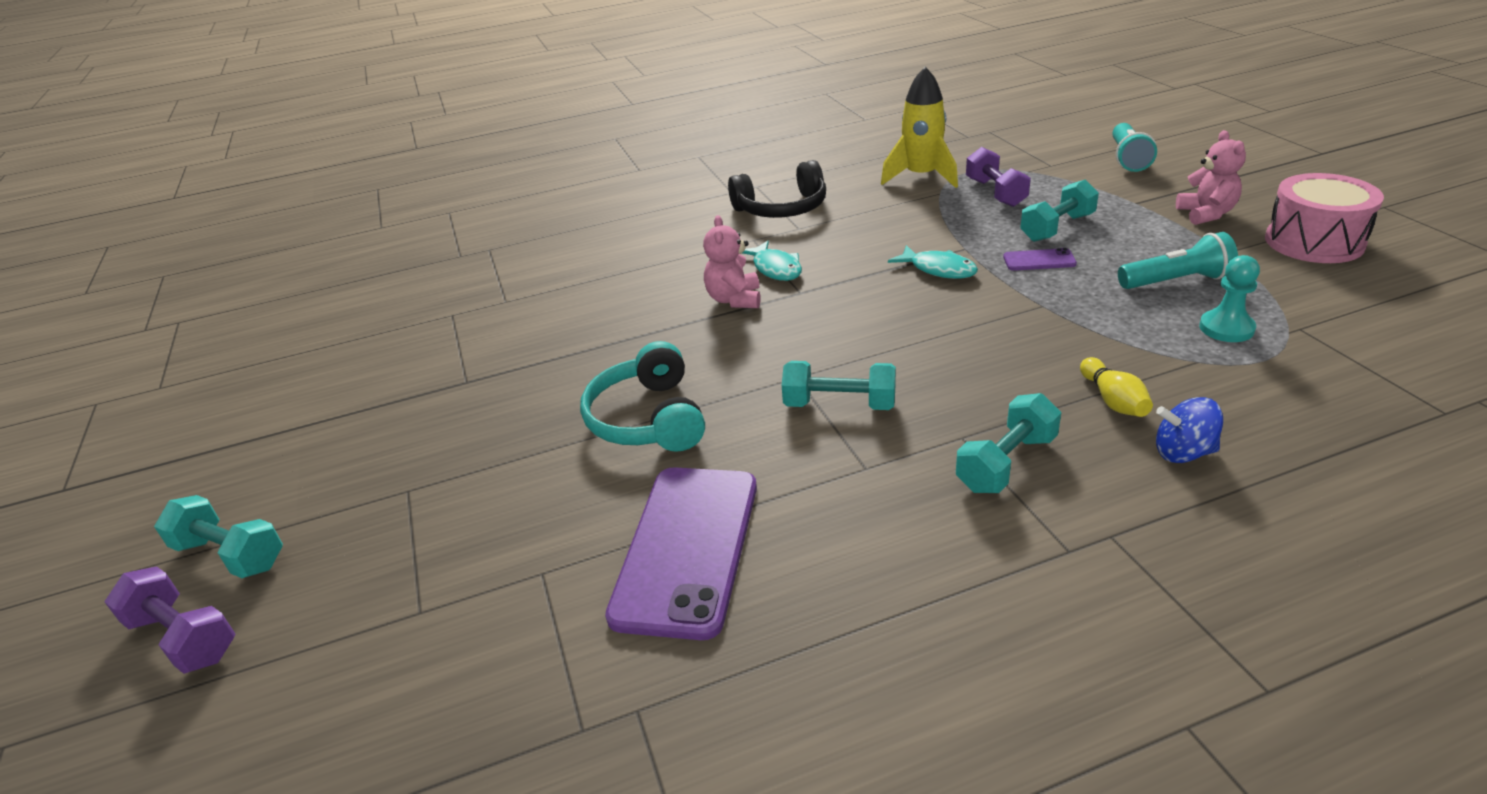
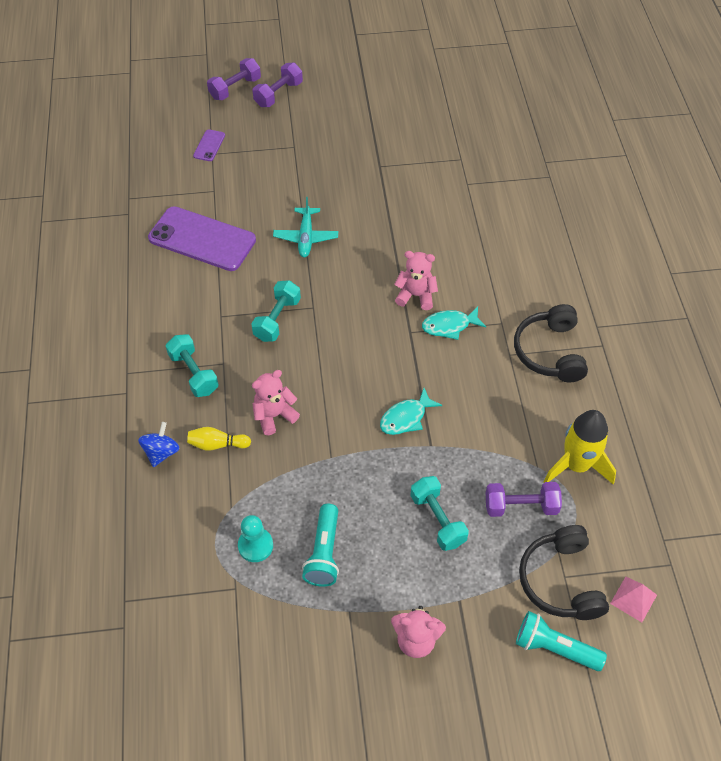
camera: 100 degrees right, 20 degrees up
turquoise dumbbell [154,495,283,578] -> purple dumbbell [252,63,303,107]
turquoise headphones [580,341,705,452] -> turquoise plane [273,197,338,257]
purple phone [1003,248,1077,271] -> purple phone moved to [193,129,225,161]
pink drum [1265,173,1384,263] -> none
none -> pink teddy bear [252,370,300,435]
none -> black headphones [519,525,609,620]
none -> pink pyramid [610,577,657,622]

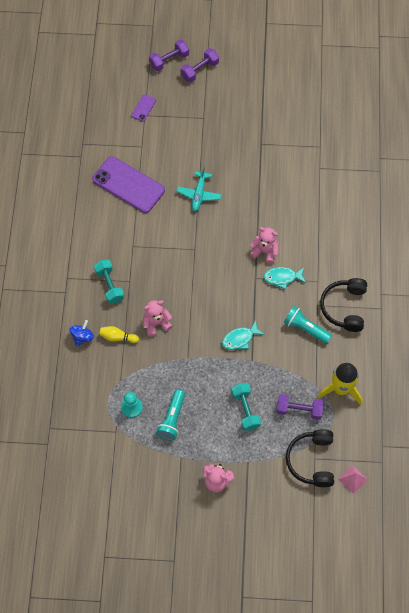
camera: 10 degrees right, 10 degrees up
turquoise dumbbell [251,280,301,342] -> none
turquoise flashlight [516,611,607,671] -> turquoise flashlight moved to [284,306,332,344]

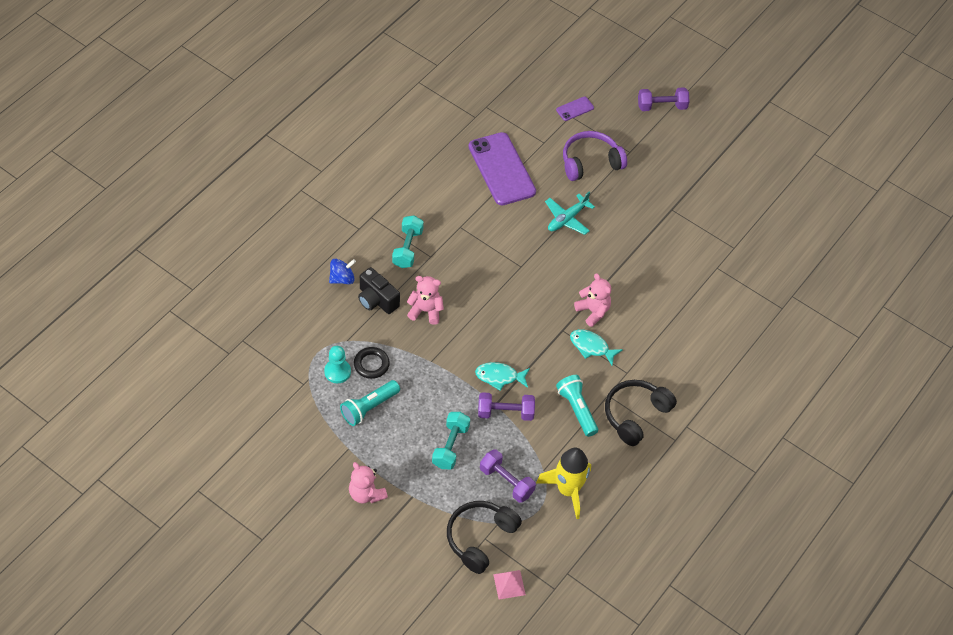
camera: 30 degrees right, 10 degrees down
yellow bowling pin [99,326,139,343] -> black camera [358,267,400,314]
purple dumbbell [149,39,189,71] -> purple dumbbell moved to [478,392,535,421]
none -> black ring [354,347,390,379]
none -> purple headphones [563,131,627,181]

